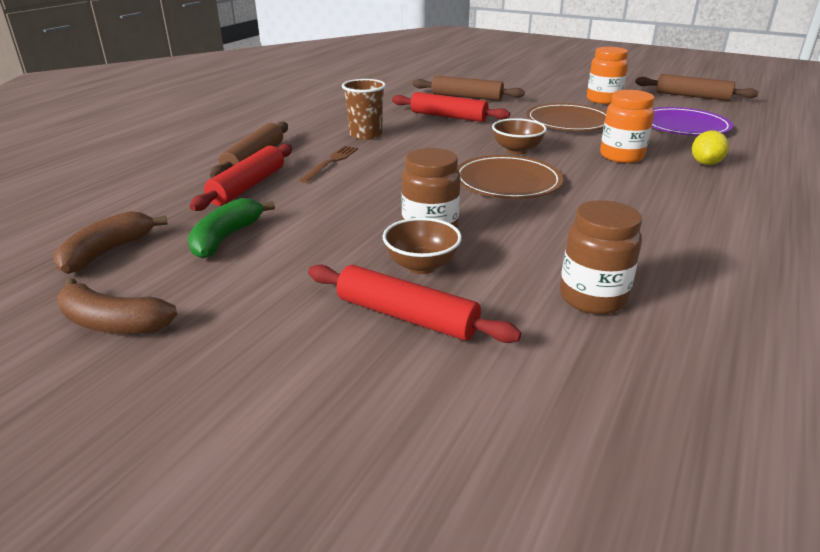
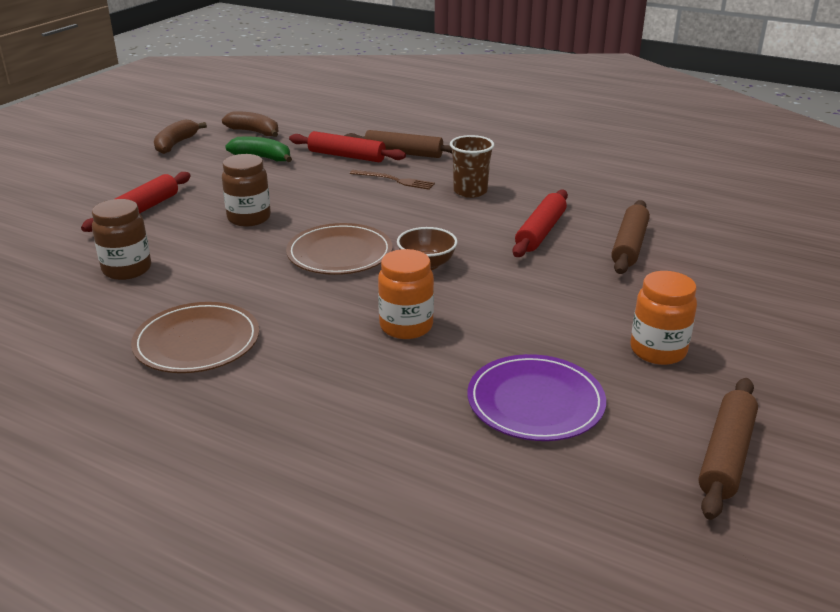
camera: 90 degrees right, 0 degrees up
brown bowl [383,218,462,274] -> none
brown plate [526,103,607,131] -> brown plate moved to [131,302,259,373]
yellow lemon [692,131,729,165] -> none

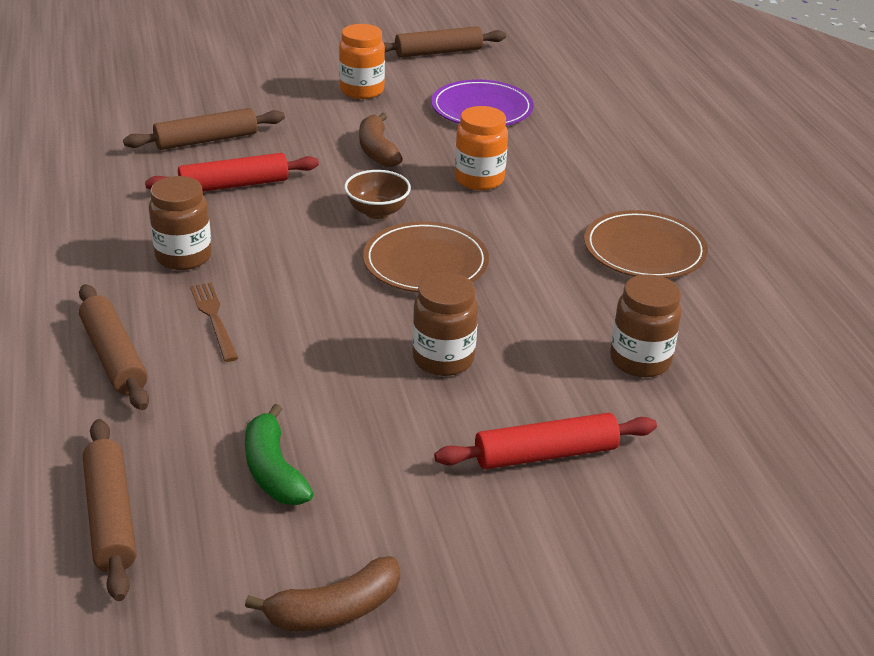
camera: 135 degrees left, 5 degrees up
brown banana [222,111,279,137] -> brown banana moved to [359,113,403,167]
red rolling pin [289,131,406,162] -> none
brown cup [450,135,494,198] -> brown jar [149,176,212,270]
none -> brown rolling pin [83,419,137,601]

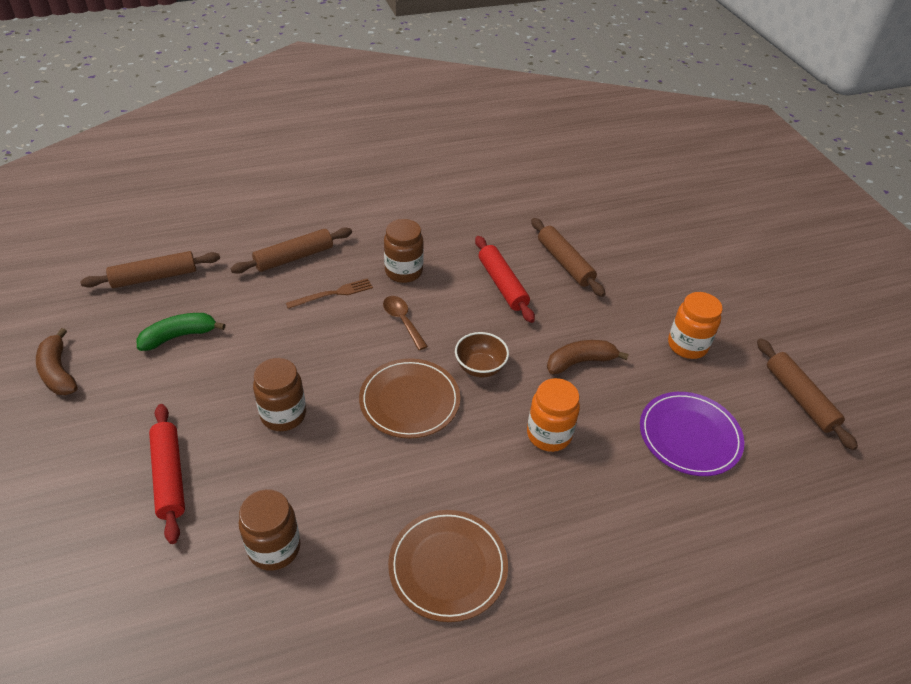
camera: 85 degrees right, 10 degrees up
none -> brown spoon [383,296,428,350]

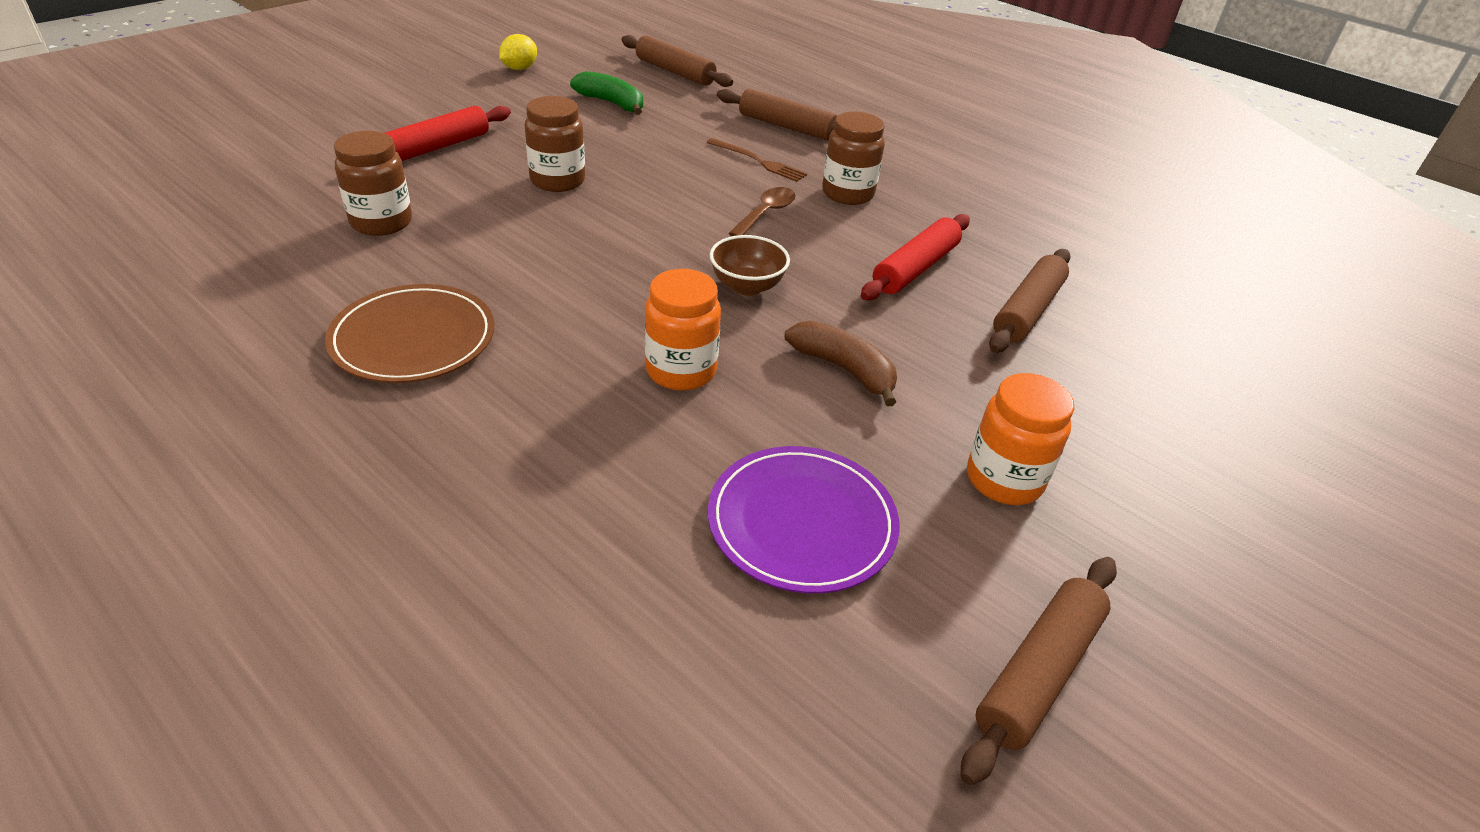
camera: 60 degrees right, 5 degrees down
brown banana [36,328,78,395] -> yellow lemon [499,34,537,70]
brown plate [359,358,460,438] -> none

